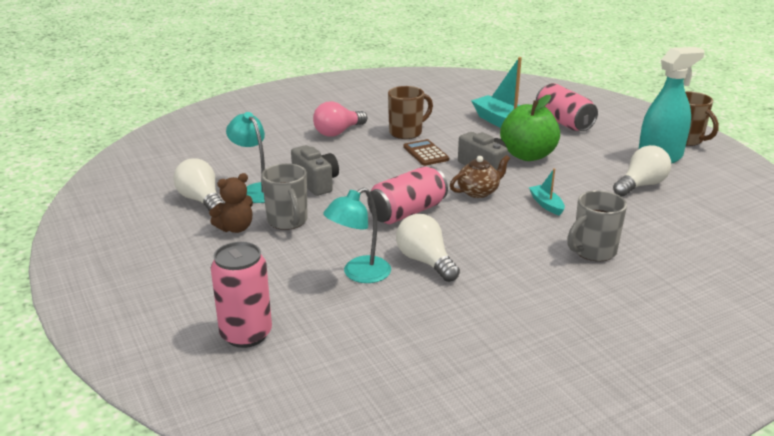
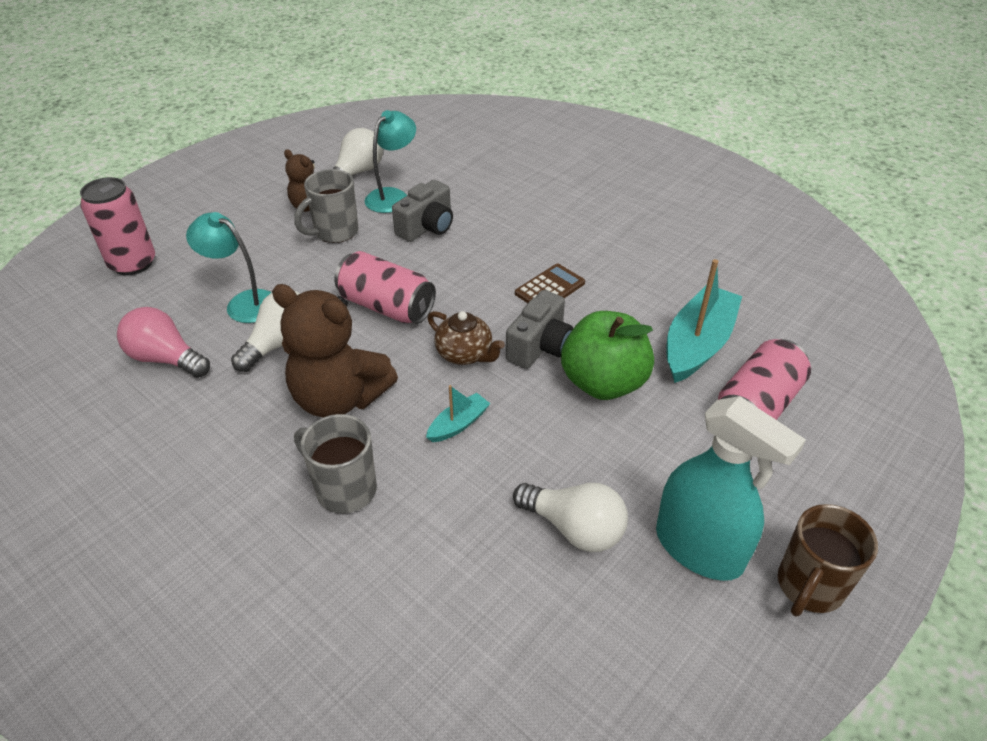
camera: 70 degrees right, 15 degrees up
pink light bulb [313,101,367,137] -> pink light bulb moved to [117,307,210,378]
brown mug [388,86,433,139] -> none
none -> brown teddy bear [272,284,398,417]

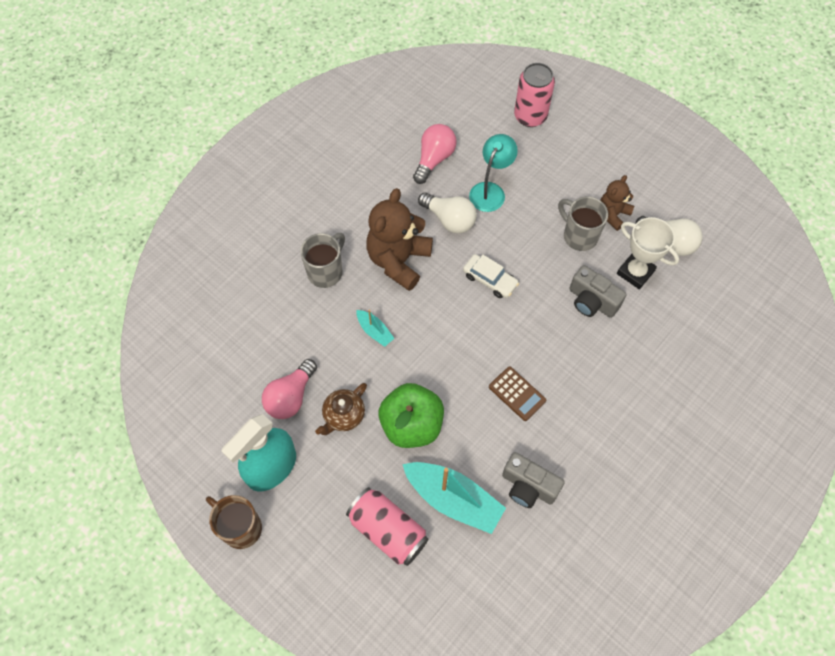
camera: 90 degrees right, 20 degrees up
pink can [335,251,436,324] -> white car [463,254,519,298]
turquoise lamp [365,110,416,213] -> white trophy [617,217,679,289]
brown teapot [427,311,505,365] -> brown teapot moved to [315,383,367,435]
grey camera [506,290,573,369] -> grey camera moved to [502,452,565,508]
white light bulb [513,483,628,552] -> pink light bulb [262,359,317,419]

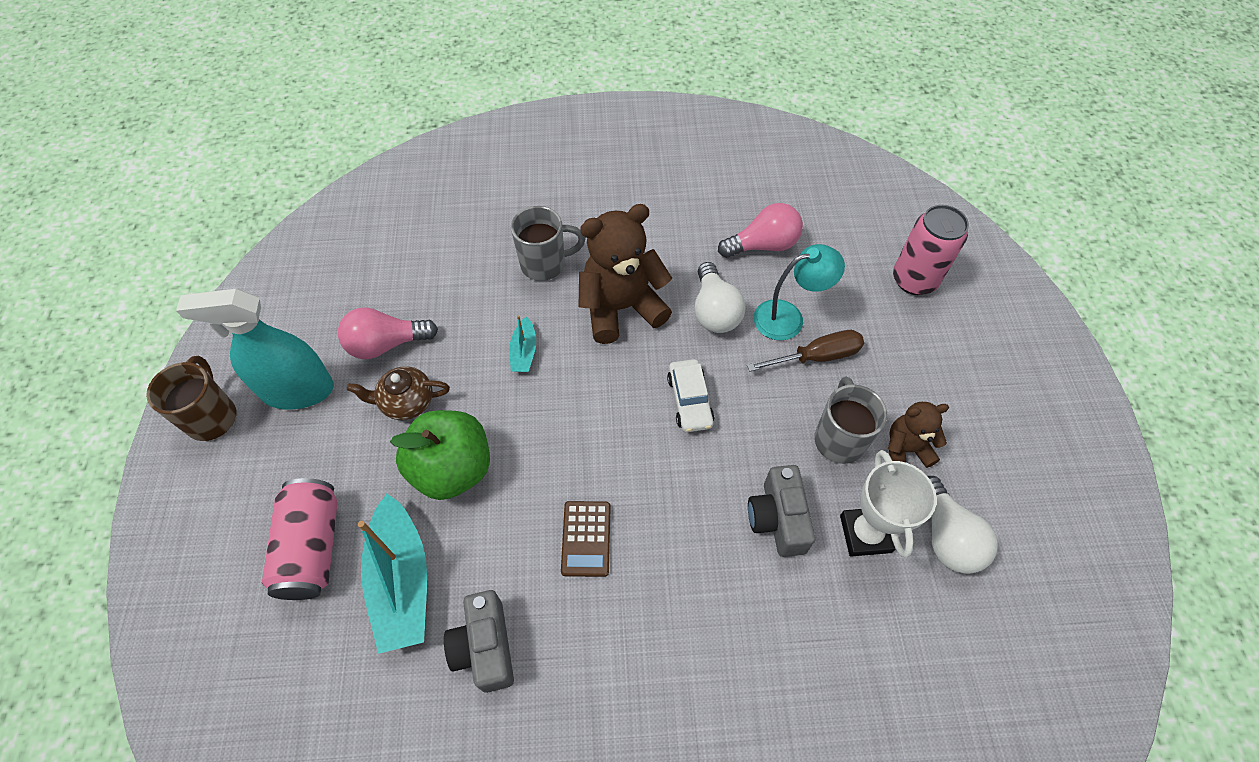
camera: 45 degrees right, 5 degrees down
none -> brown screwdriver [747,330,864,372]

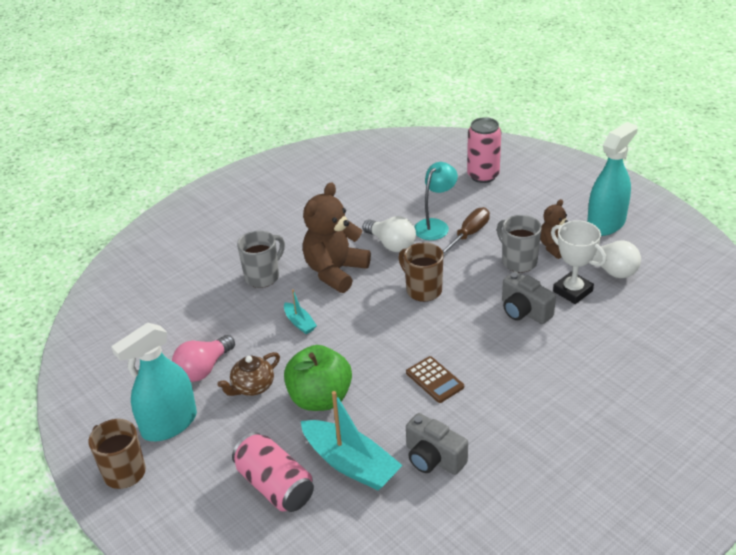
camera: 35 degrees left, 20 degrees down
white car [667,359,715,432] -> brown mug [398,243,443,302]
pink light bulb [718,203,803,258] -> none
none -> turquoise spray bottle [587,122,638,236]

